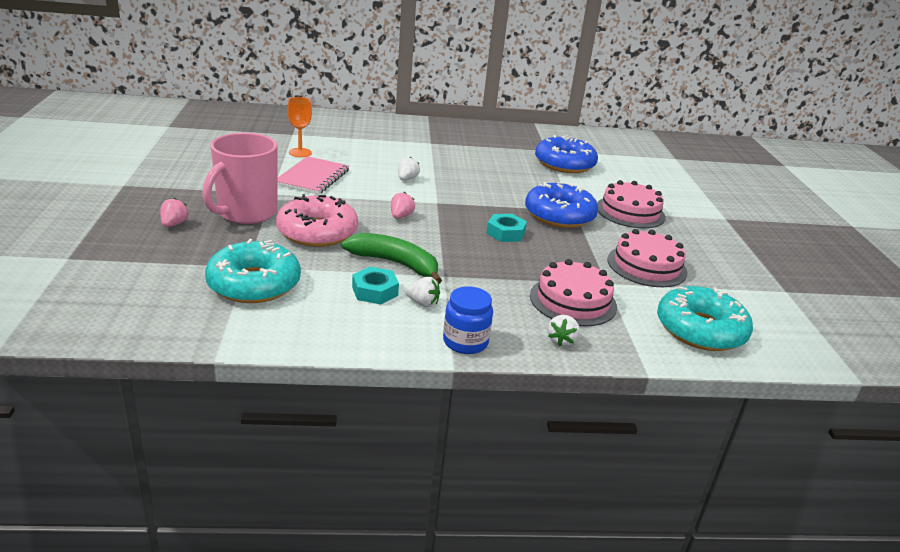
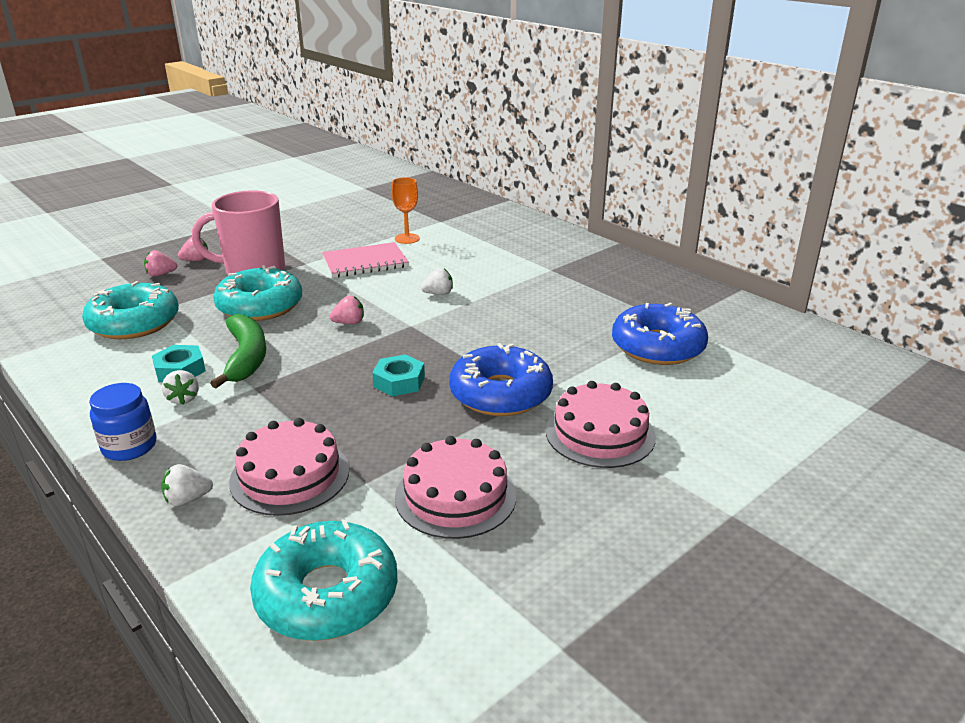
camera: 55 degrees right, 0 degrees up
pink donut [276,194,358,247] -> turquoise donut [213,265,302,321]
none -> pink strawberry [144,250,177,277]

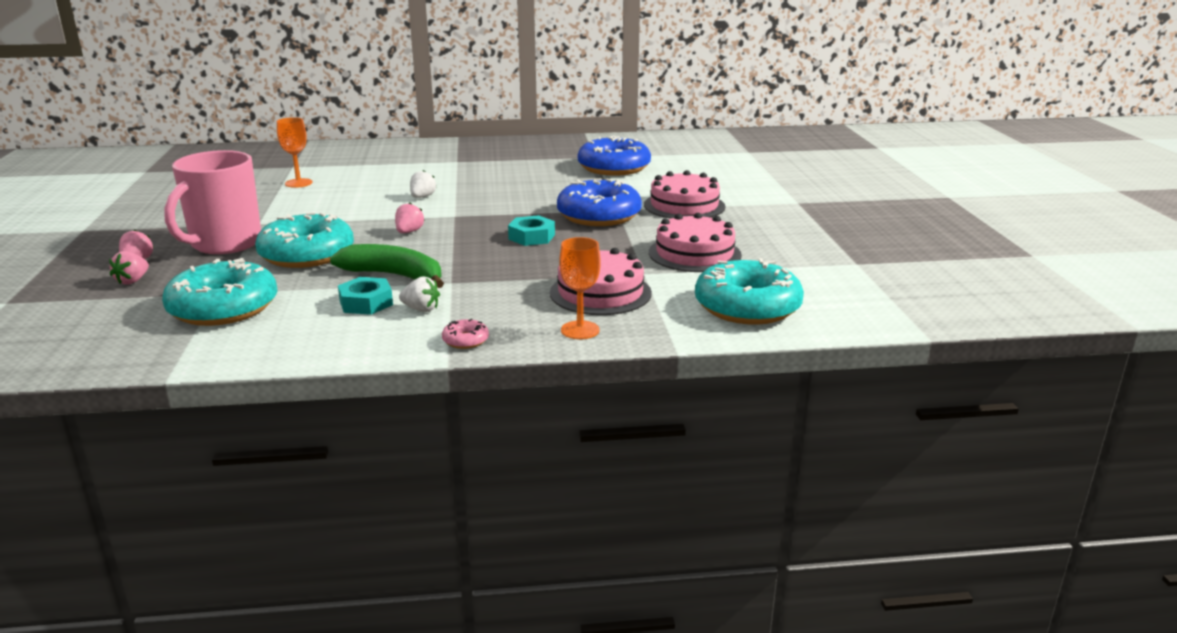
camera: 55 degrees left, 5 degrees down
blue jar [89,383,157,461] -> pink donut [442,319,489,349]
white strawberry [161,464,213,506] -> orange goblet [559,237,601,339]
pink notebook [322,242,409,278] -> none

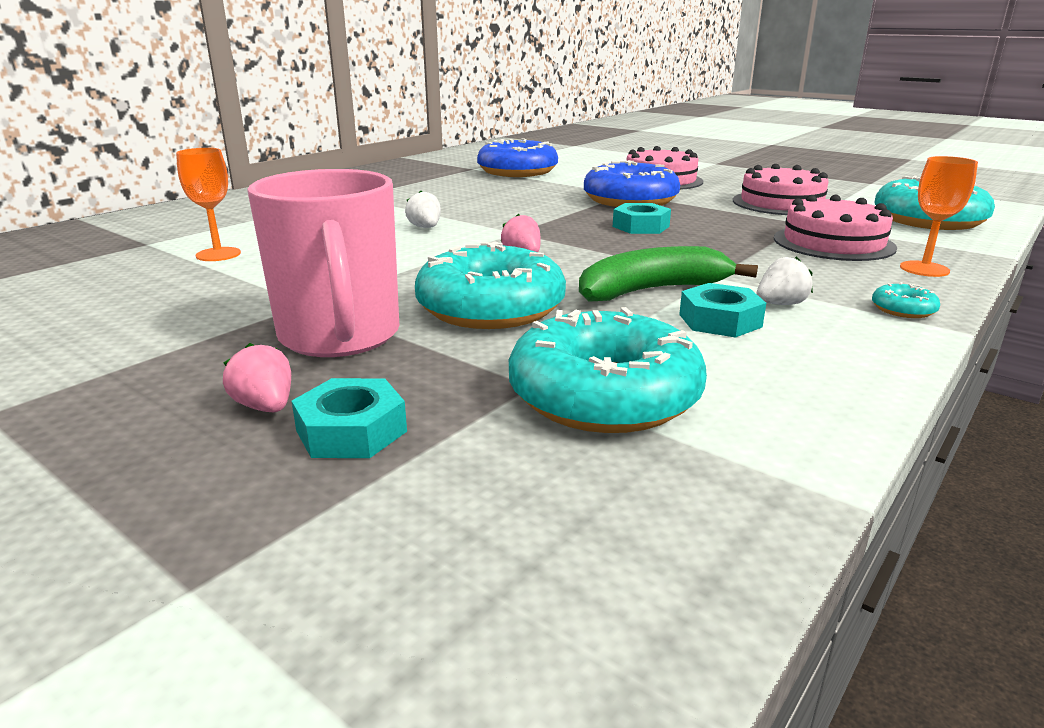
camera: 45 degrees left, 0 degrees up
pink strawberry [109,251,149,284] -> turquoise nut [292,378,407,458]
pink donut [442,319,489,349] -> turquoise donut [872,282,940,318]

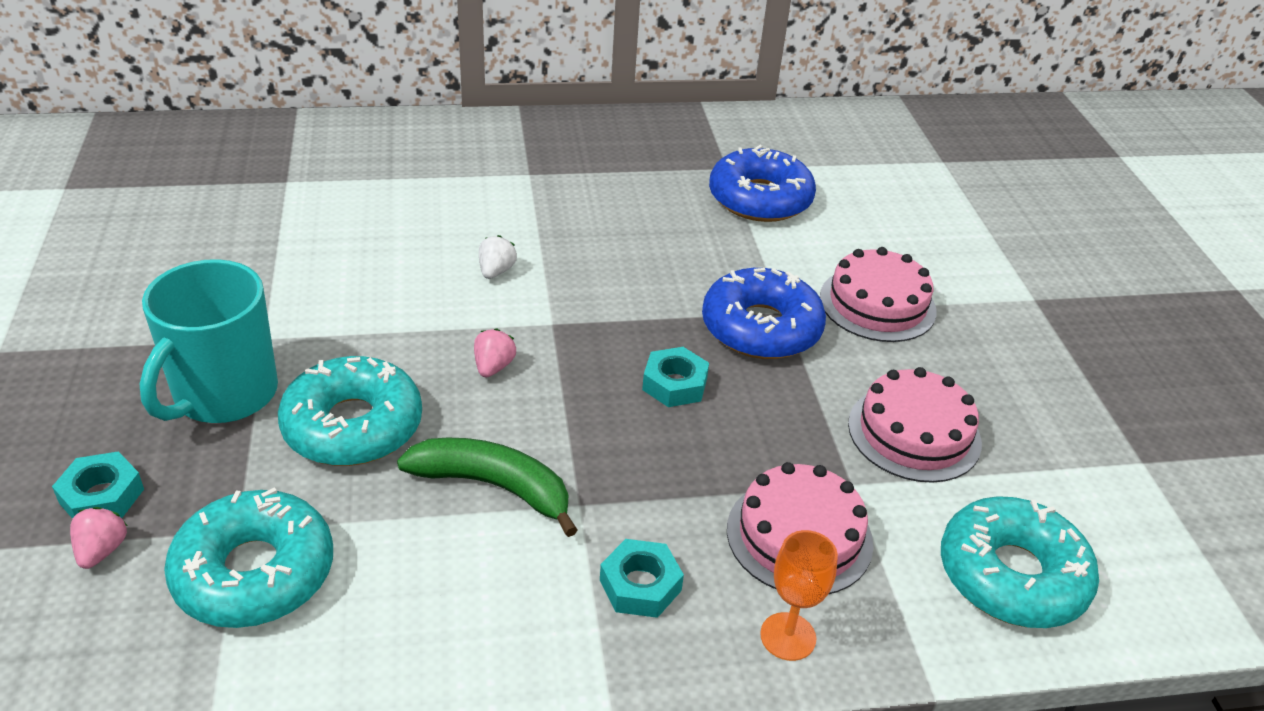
camera: 40 degrees right, 15 degrees up
orange goblet [176,148,241,261] -> none
pink strawberry [223,343,291,412] -> pink strawberry moved to [70,507,127,569]
pink mug [247,169,399,357] -> turquoise mug [140,259,278,423]
turquoise nut [679,283,766,337] -> turquoise nut moved to [600,539,684,618]
white strawberry [757,256,813,305] -> none
turquoise donut [872,282,940,318] -> none

